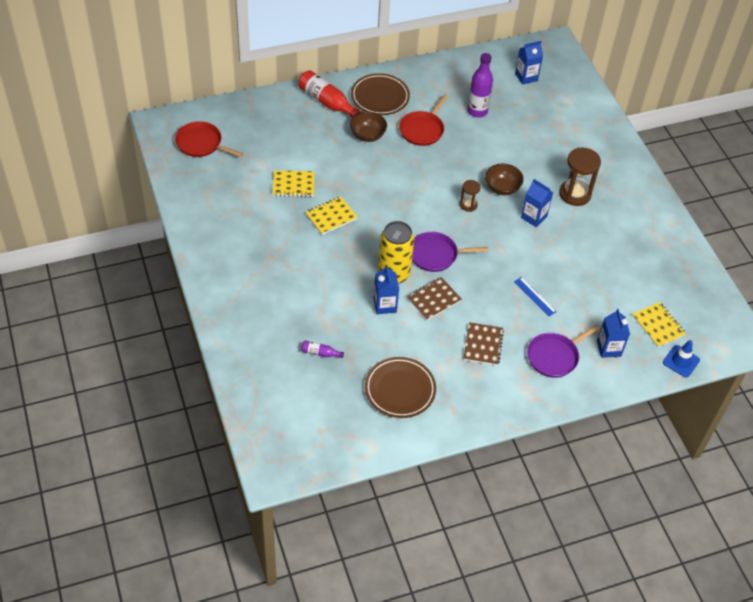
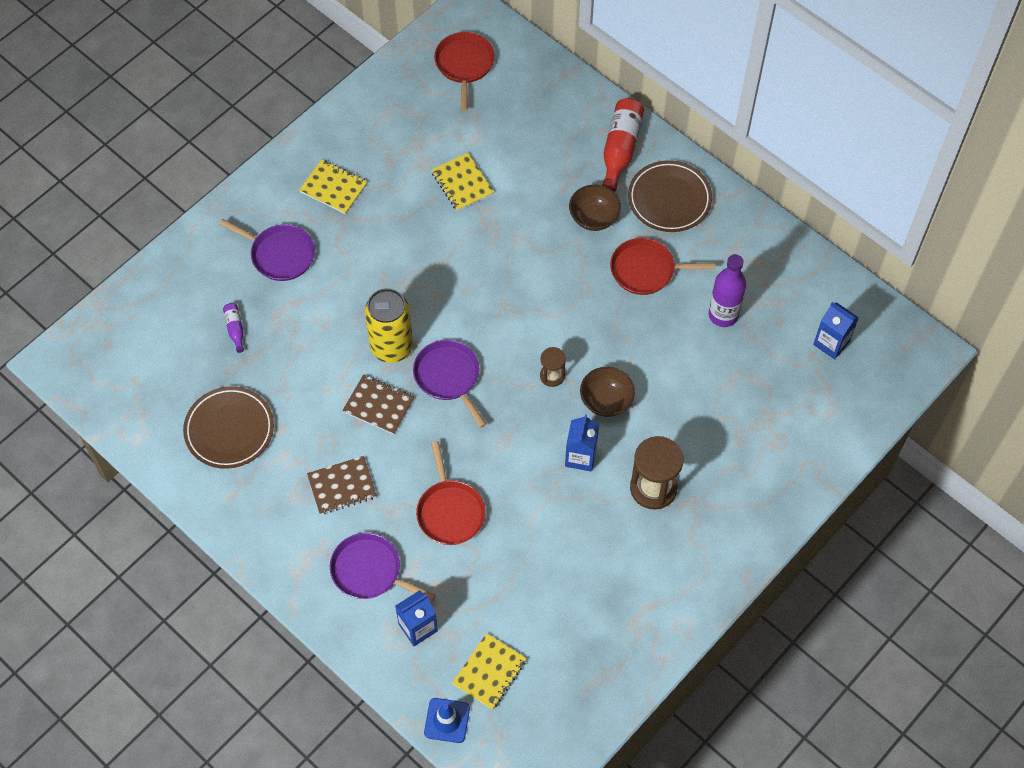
camera: 65 degrees right, 10 degrees up
yellow notebook [306,196,358,235] -> yellow notebook moved to [299,160,367,214]
blue carton [374,265,399,314] -> none
blue ruler [514,277,556,316] -> red pan [416,441,486,545]
none -> purple pan [219,219,315,281]

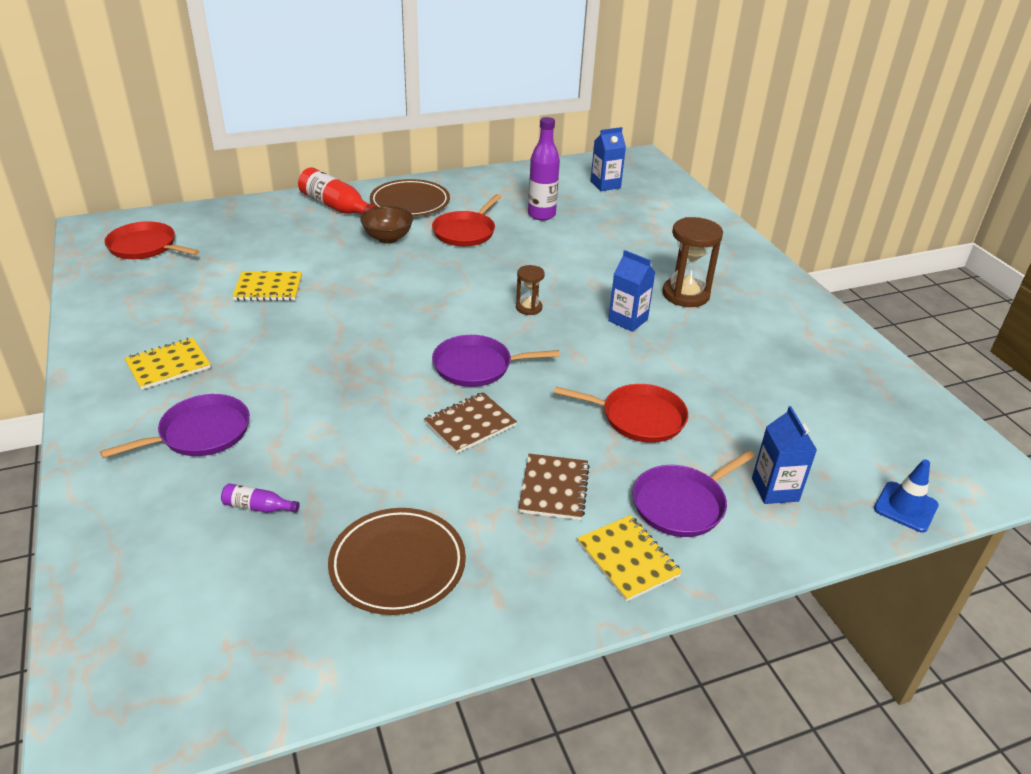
camera: 65 degrees left, 25 degrees down
yellow can [365,288,413,363] -> none
yellow notebook [452,633,527,710] -> yellow notebook moved to [577,515,682,602]
brown bowl [580,367,635,417] -> none

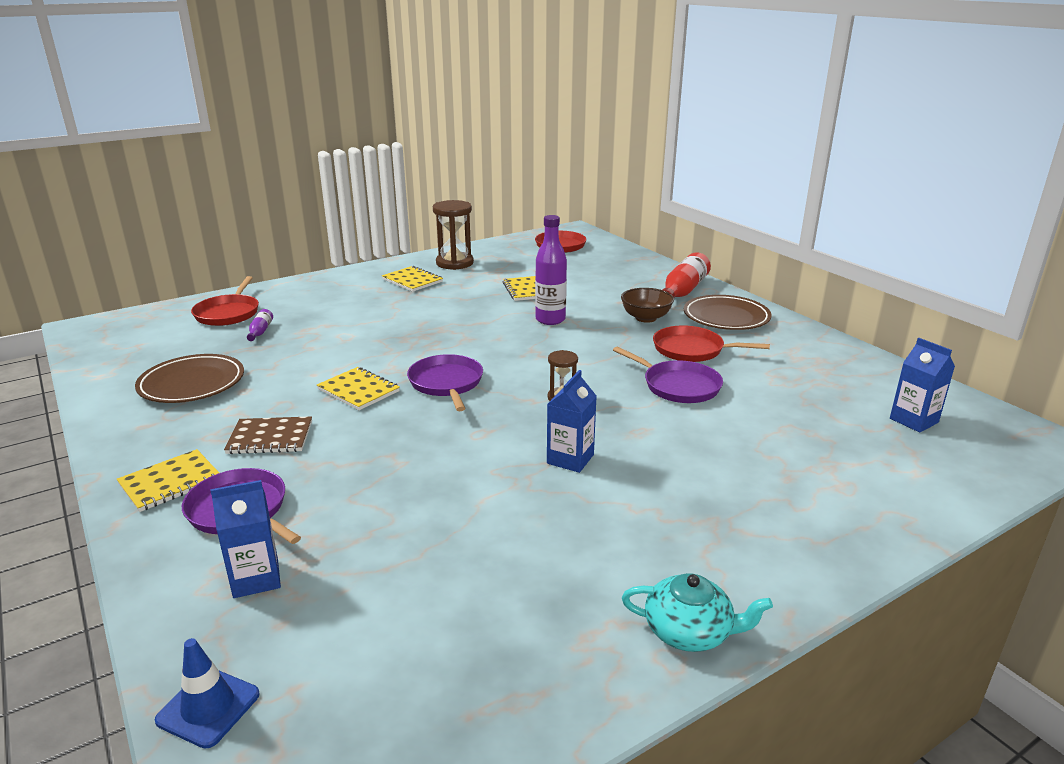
camera: 80 degrees right, 10 degrees down
purple pan [100,394,250,458] -> purple pan moved to [613,347,723,403]
brown notebook [424,392,517,454] -> yellow notebook [317,367,400,410]
purple bottle [528,117,560,221] -> purple bottle moved to [535,215,567,325]
red pan [554,384,688,443] -> red pan moved to [191,276,259,326]
brown hourglass [662,217,723,307] -> brown hourglass moved to [433,200,474,270]
none -> turquoise teapot [622,573,773,652]

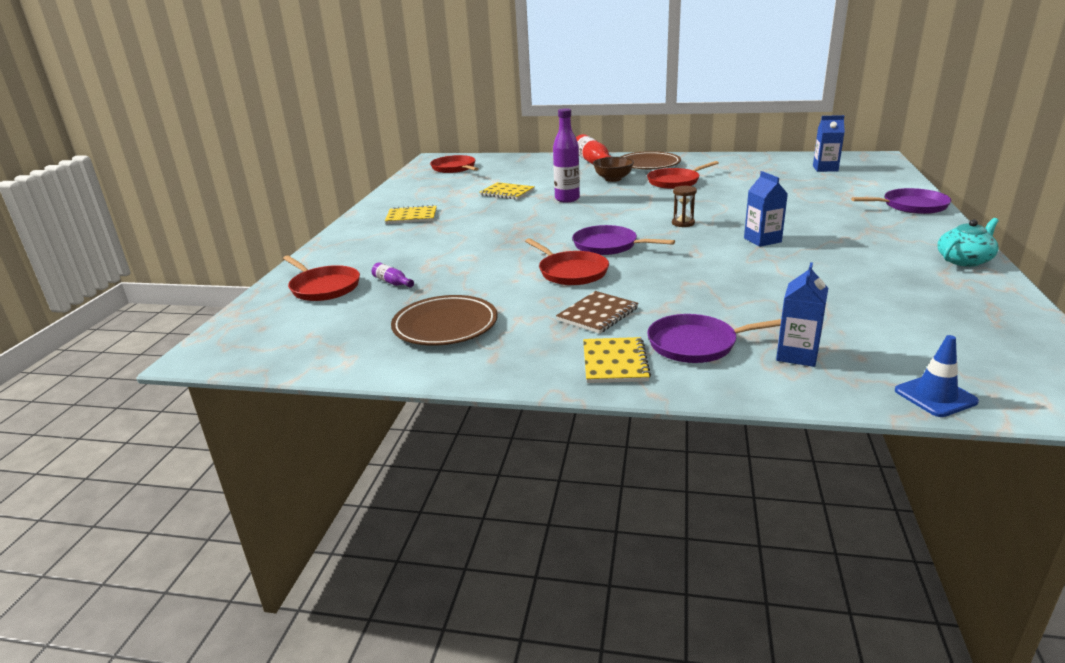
camera: 45 degrees left, 0 degrees up
yellow notebook [317,367,400,410] -> red pan [525,238,609,285]
brown hourglass [433,200,474,270] -> none
purple pan [613,347,723,403] -> purple pan moved to [851,188,952,214]

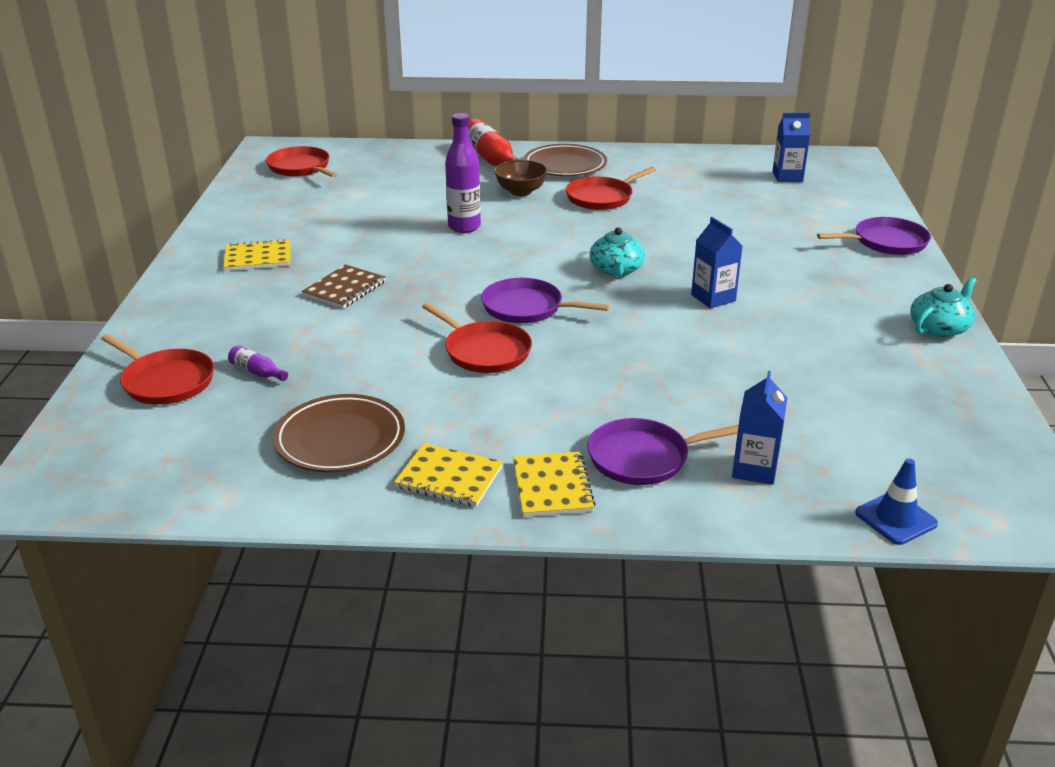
camera: 10 degrees left, 5 degrees up
yellow notebook [480,182,535,200] -> yellow notebook moved to [394,443,503,507]
brown notebook [556,291,638,334] -> brown notebook moved to [302,264,386,309]
brown hourglass [672,186,697,227] -> turquoise teapot [589,227,645,277]

